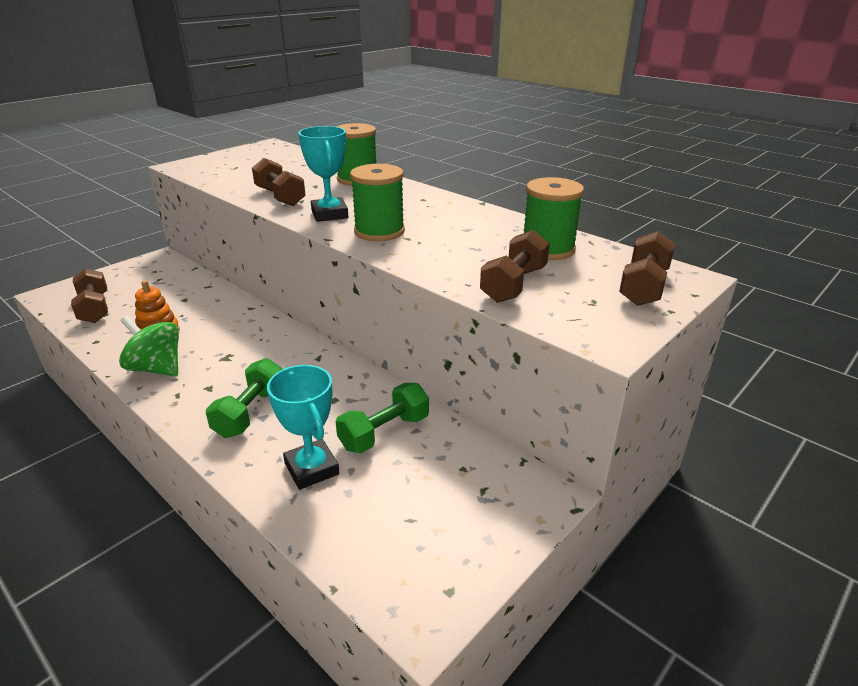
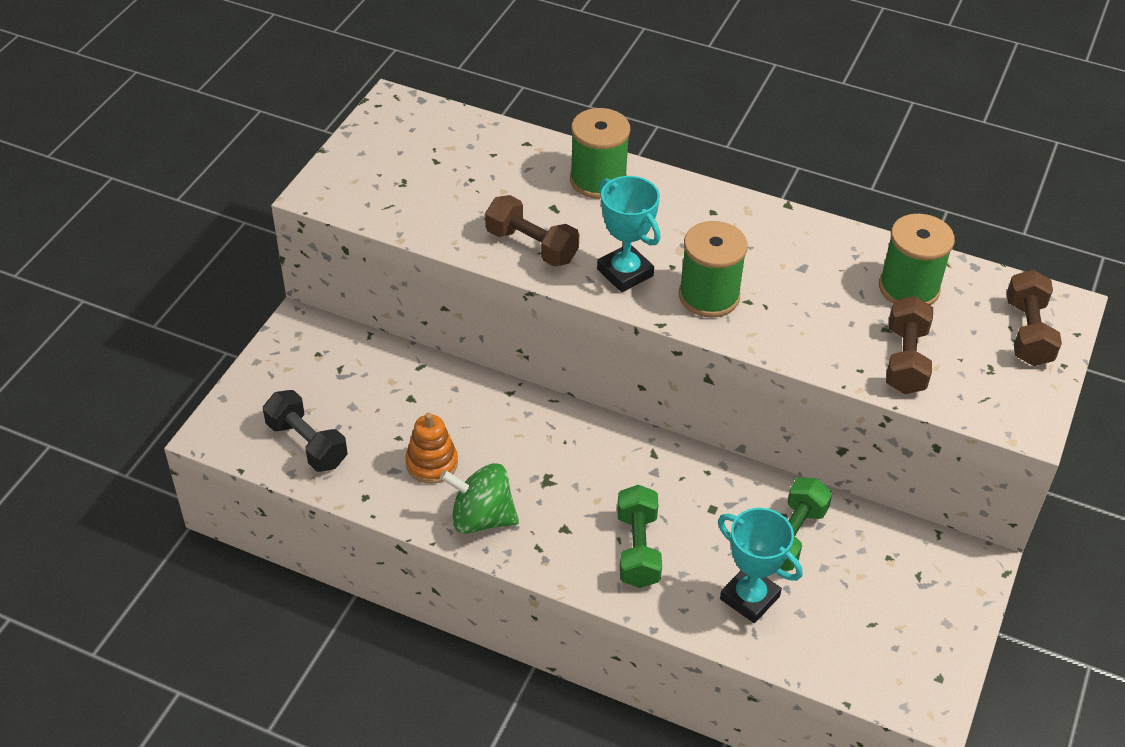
camera: 20 degrees left, 15 degrees up
brown dumbbell [71,268,108,323] -> black dumbbell [263,390,348,472]

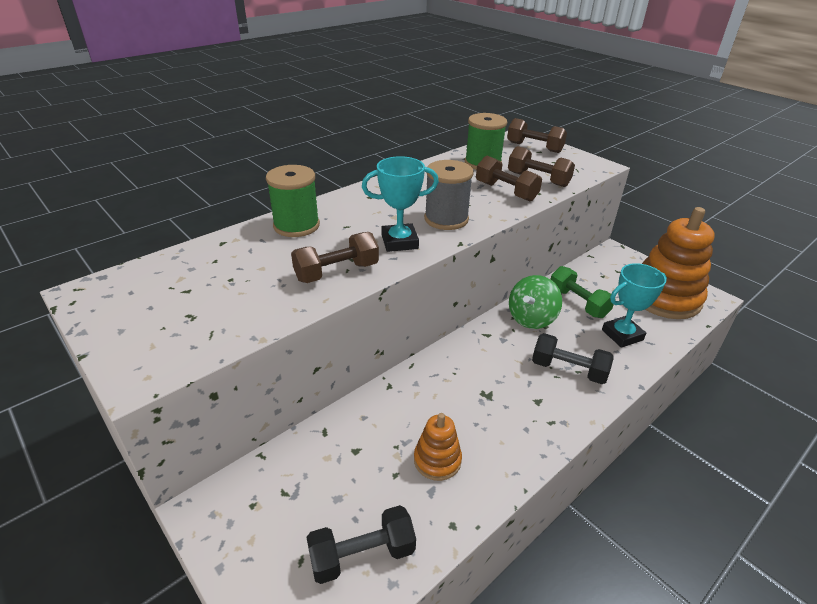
camera: 65 degrees left, 10 degrees down
green spinning top [440,463,519,534] -> green spinning top moved to [509,275,562,329]
green dumbbell [617,485,662,588] -> black dumbbell [532,333,614,384]
green spool [679,221,748,318] -> grey spool [424,160,474,230]
none -> brown dumbbell [476,156,542,201]
none -> orange stacking toy [642,207,715,319]

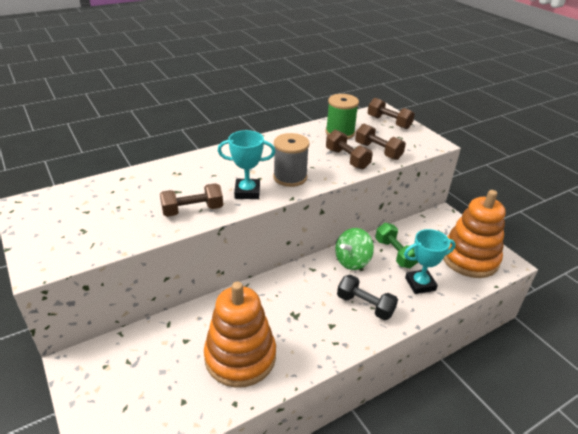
camera: 10 degrees right, 0 degrees up
green spool [266,165,320,237] -> none
black dumbbell [306,505,416,584] -> none
orange stacking toy [414,413,462,481] -> orange stacking toy [204,282,276,388], size x2.04

